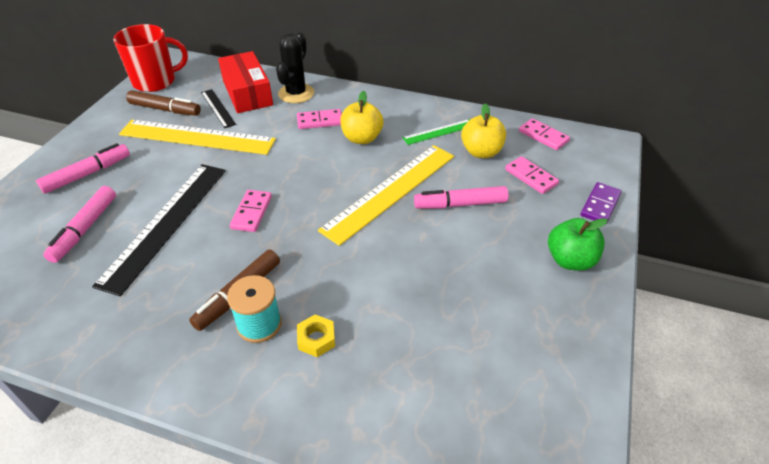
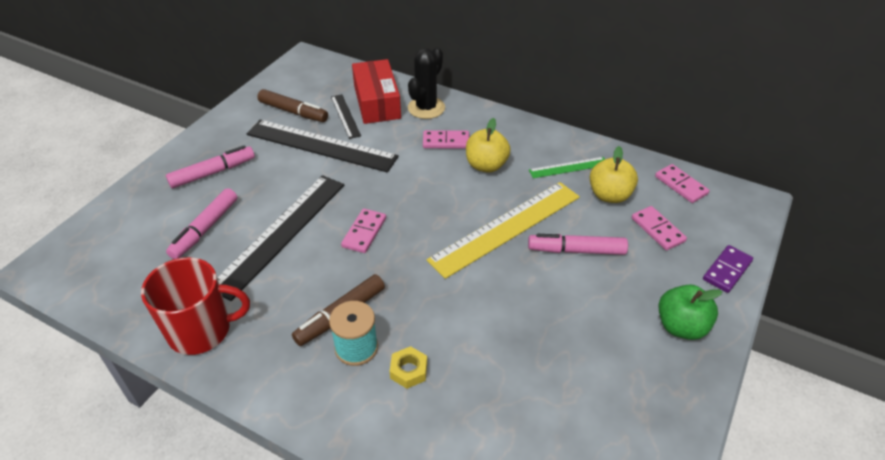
camera: 10 degrees right, 0 degrees up
red mug [113,24,188,92] -> red mug moved to [141,257,250,355]
yellow ruler [119,120,276,155] -> black ruler [246,120,399,173]

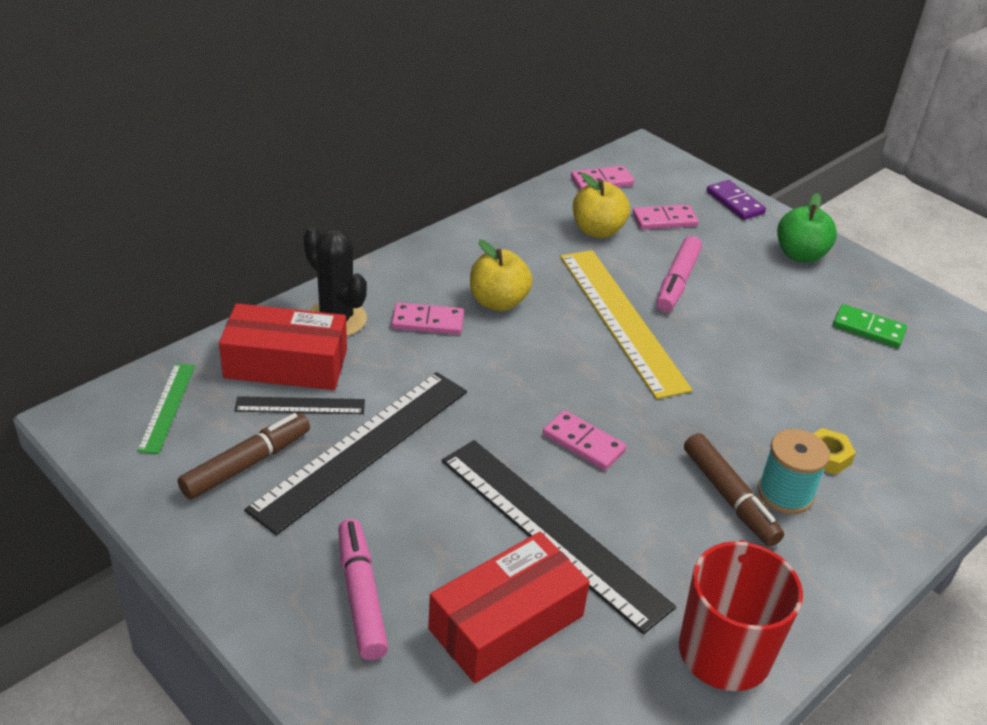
camera: 75 degrees left, 5 degrees down
pink marker [166,188,237,259] -> red box [428,532,590,683]
pink domino [423,130,469,149] -> pink domino turned 75 degrees clockwise [391,302,464,335]
green ruler [529,157,605,178] -> green ruler moved to [137,363,195,454]
none -> green domino [833,304,907,348]

